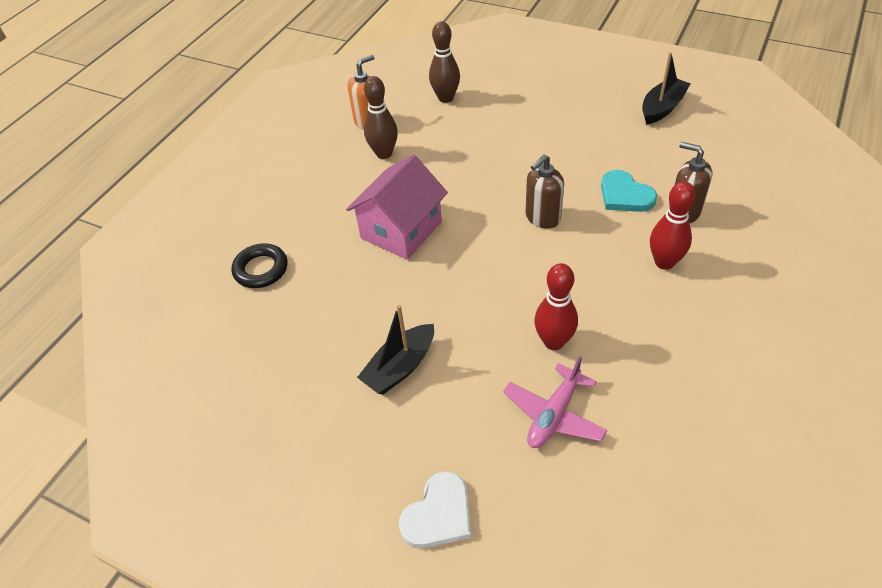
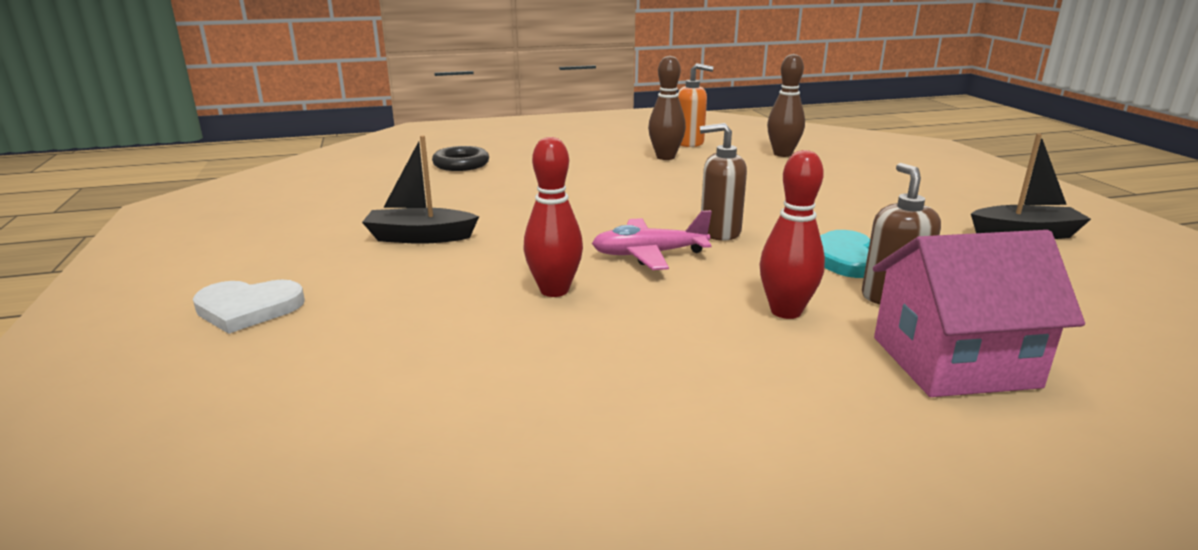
camera: 45 degrees right, 25 degrees down
pink house [346,154,448,260] -> pink house moved to [873,230,1085,397]
pink plane [503,356,607,448] -> pink plane moved to [592,210,712,270]

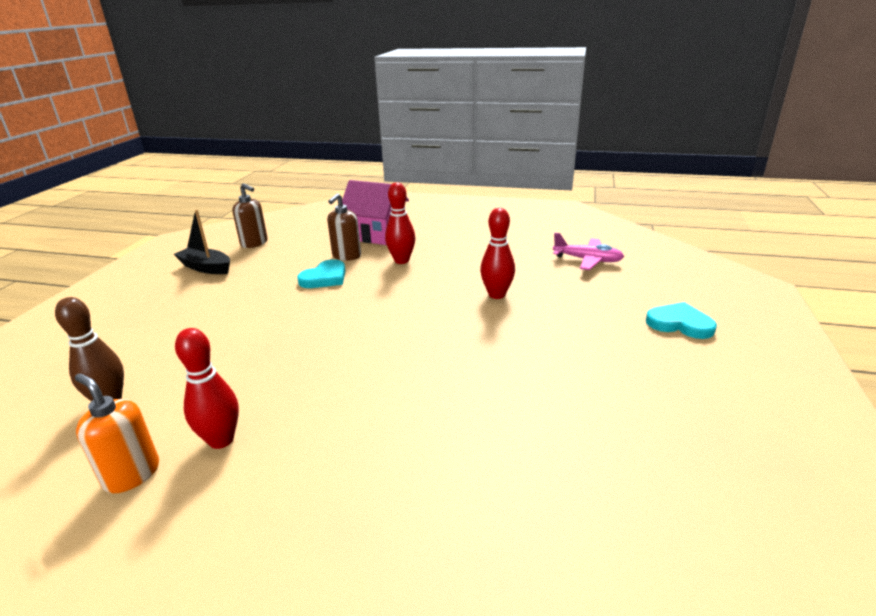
camera: 150 degrees left, 5 degrees up
white heart [193,280,305,334] -> turquoise heart [646,302,717,339]
black boat [362,136,479,244] -> none
black ring [432,146,489,171] -> none
pink plane [592,210,712,270] -> pink plane moved to [553,233,624,270]
brown bowling pin [648,56,686,160] -> red bowling pin [175,328,239,449]
brown soap dispenser [700,123,747,240] -> brown soap dispenser moved to [232,183,268,248]

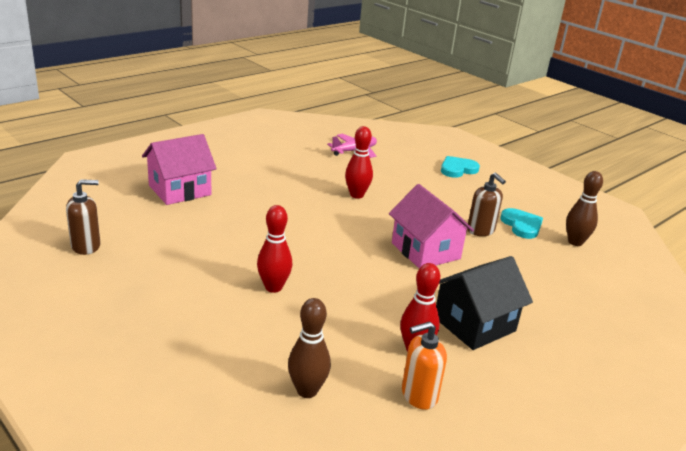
camera: 60 degrees left, 0 degrees up
black boat [174,210,230,274] -> none
turquoise heart [297,259,346,288] -> turquoise heart moved to [500,208,543,239]
brown soap dispenser [327,193,361,261] -> brown soap dispenser moved to [467,173,506,236]
red bowling pin [385,182,415,264] -> red bowling pin moved to [257,205,292,293]
none -> pink house [389,184,474,268]
none -> black house [436,256,533,350]
none -> brown bowling pin [566,171,603,246]

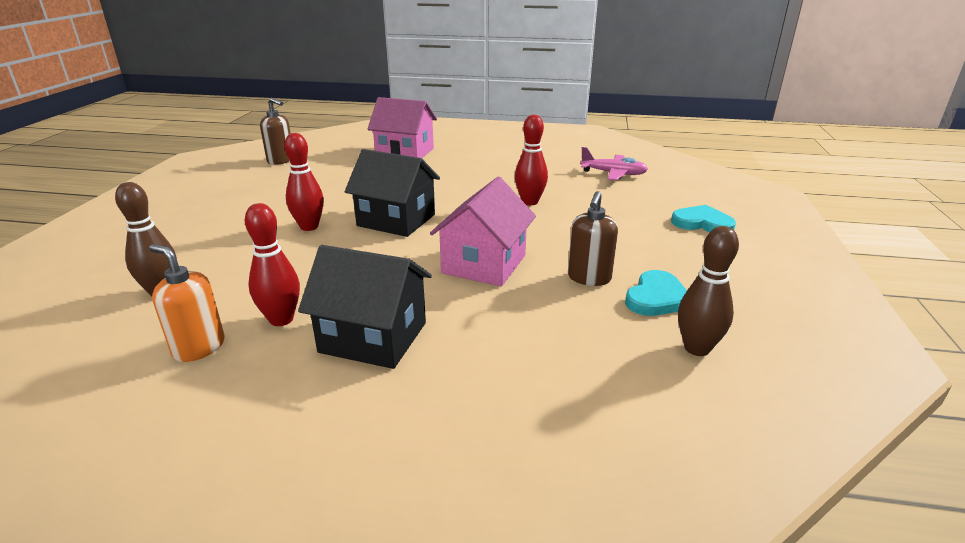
camera: 55 degrees right, 0 degrees up
none -> black house [345,149,440,237]

